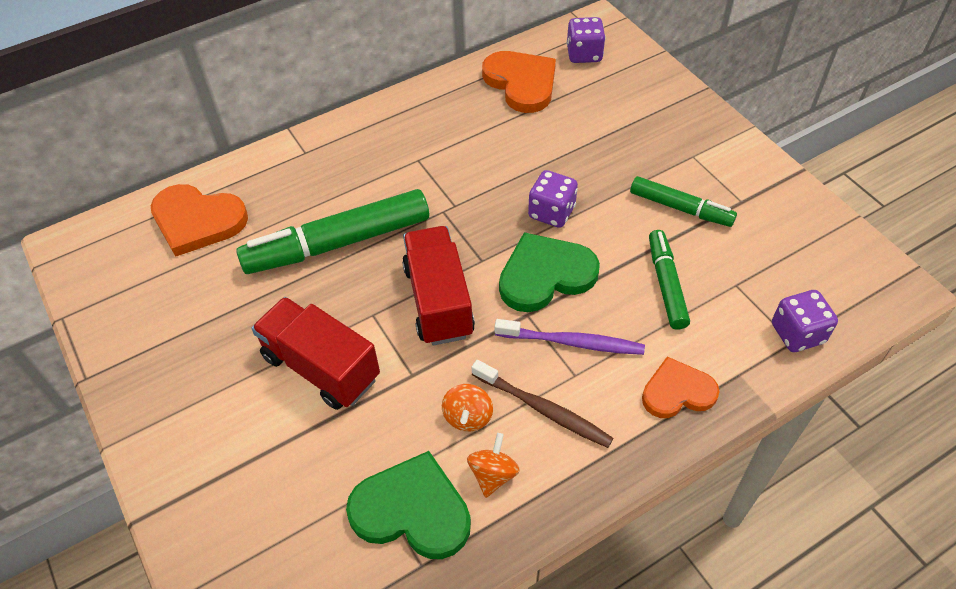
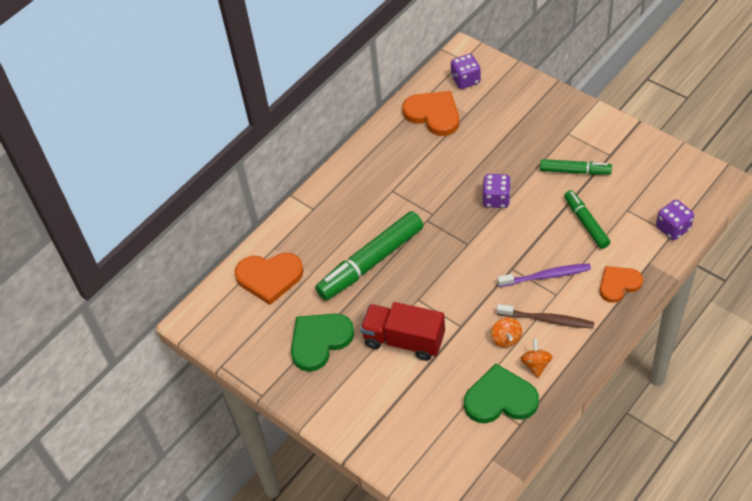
camera: 15 degrees left, 0 degrees up
red truck [402,226,475,345] -> none
green heart [499,232,600,312] -> green heart moved to [291,313,354,372]

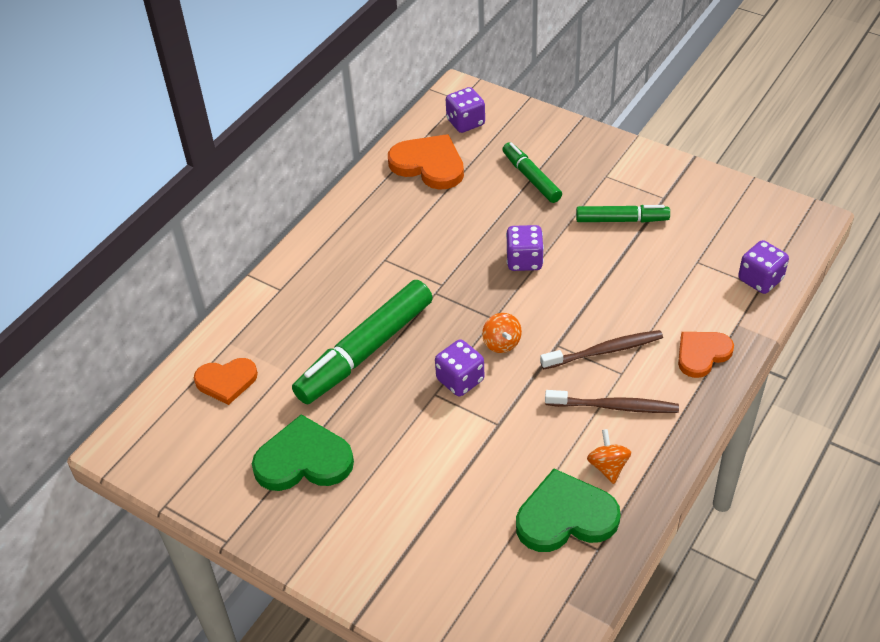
camera: 10 degrees left, 5 degrees down
orange heart [235,253,304,305] -> orange heart [194,358,258,405], size x0.66
green heart [291,313,354,372] -> green heart turned 45 degrees clockwise [252,414,354,491]
red truck [360,302,445,361] -> none
orange spinning top [491,318,522,348] -> orange spinning top moved to [482,313,522,353]
purple toothbrush [497,263,591,287] -> brown toothbrush [540,330,663,370]
green marker [564,190,611,249] -> green marker moved to [502,142,562,203]
none -> purple dice [435,340,484,396]

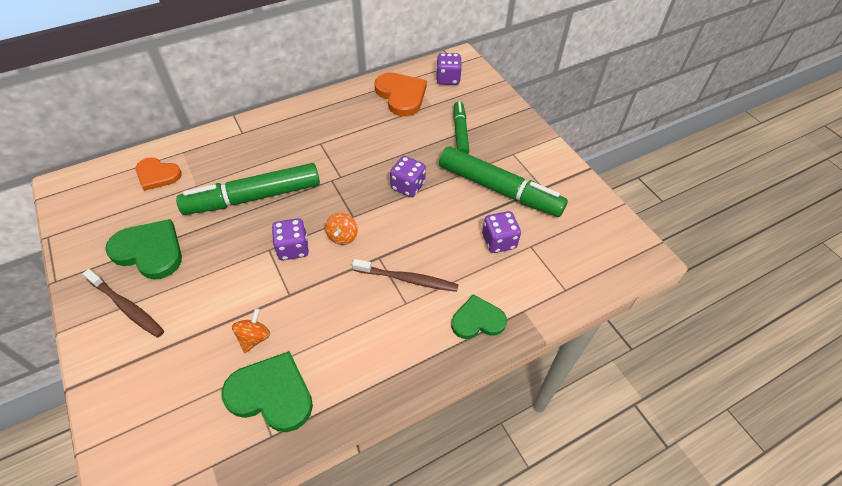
camera: 25 degrees right, 5 degrees up
brown toothbrush [545,390,679,413] -> brown toothbrush moved to [82,269,164,338]
green marker [576,205,670,223] -> green marker [439,146,568,217], size x1.76
orange spinning top [587,429,631,484] -> orange spinning top moved to [232,308,270,353]
orange heart [678,332,734,378] -> green heart [451,294,507,339]
purple dice [738,240,789,294] -> purple dice moved to [482,211,521,253]

